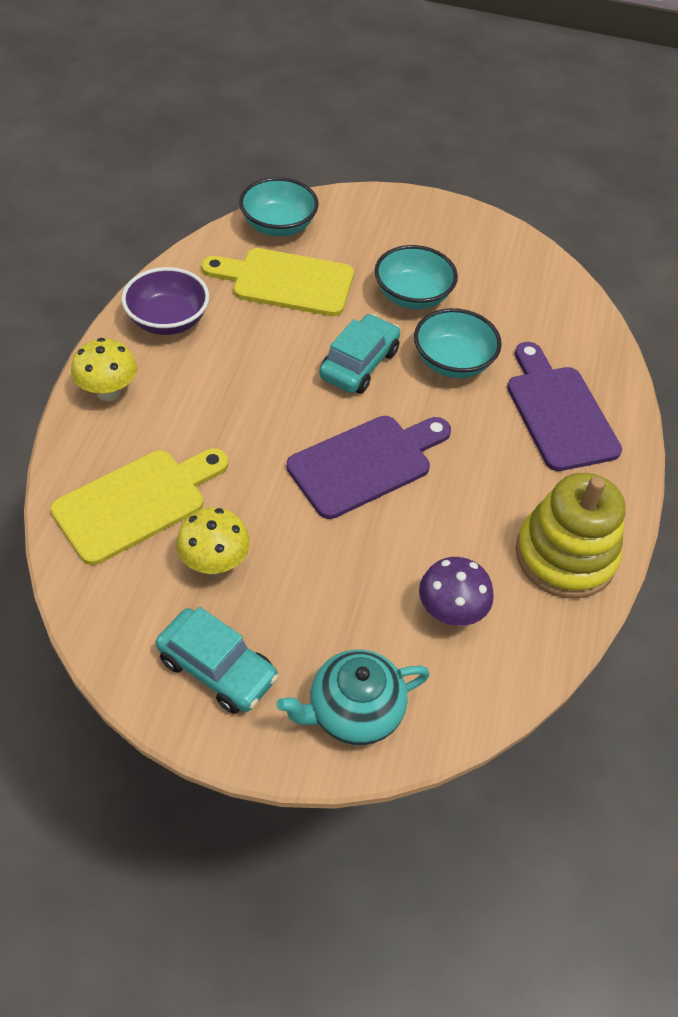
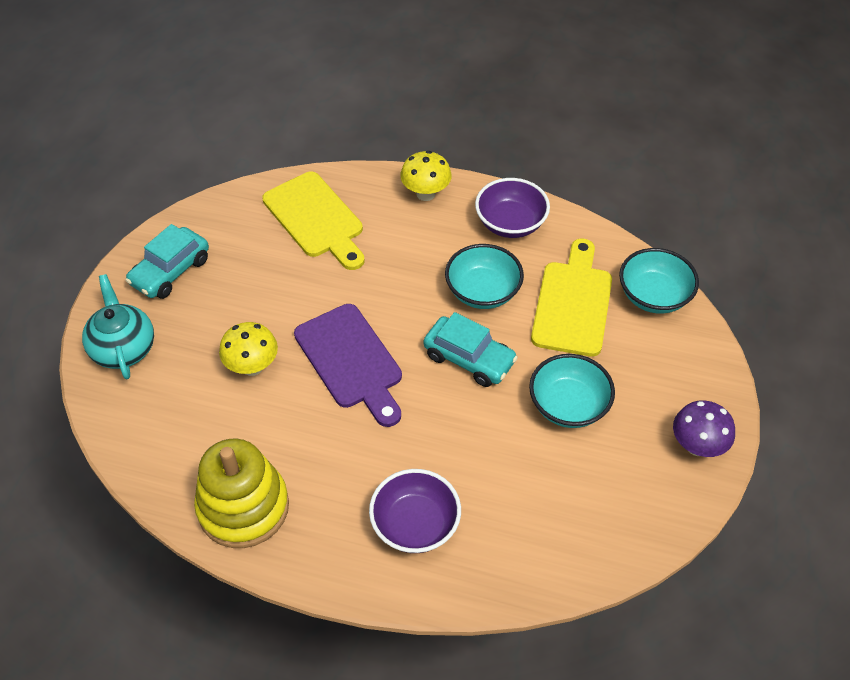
camera: 95 degrees right, 0 degrees up
yellow mushroom [176,508,250,575] -> yellow mushroom moved to [219,322,278,376]
turquoise bowl [414,308,502,378] -> turquoise bowl moved to [445,244,524,309]
purple mushroom [419,557,494,626] -> purple mushroom moved to [673,400,735,457]
purple cutting board [507,342,622,471] -> purple bowl [369,469,461,553]

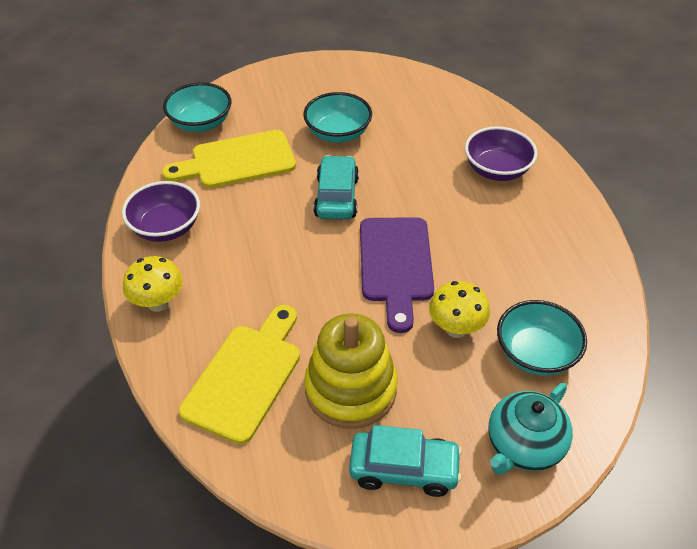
camera: 120 degrees left, 5 degrees down
yellow stacking toy [194,439,289,548] -> yellow stacking toy moved to [304,313,398,429]
purple cutting board [294,304,402,427] -> purple cutting board turned 150 degrees clockwise [360,217,434,333]
turquoise bowl [445,244,524,309] -> turquoise bowl moved to [497,300,587,376]
purple mushroom [673,400,735,457] -> none

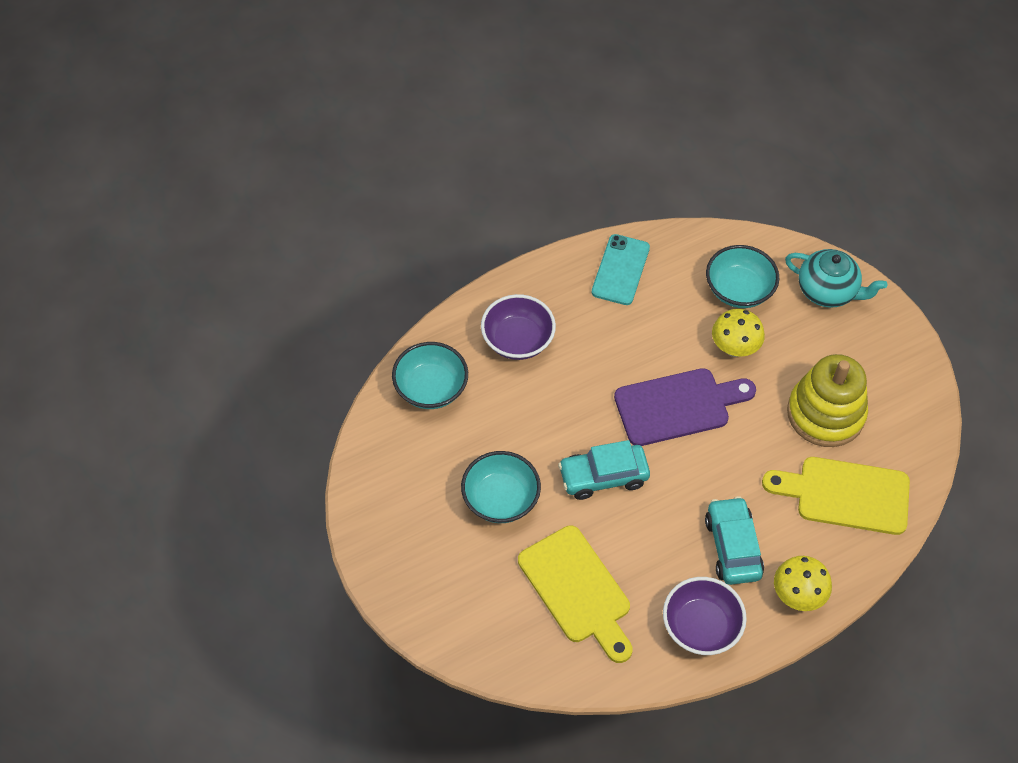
camera: 105 degrees left, 10 degrees up
turquoise bowl [163,82,232,132] -> turquoise bowl moved to [392,342,468,409]
turquoise car [349,425,462,497] -> turquoise car moved to [705,496,764,585]
none -> turquoise phone [592,234,650,305]

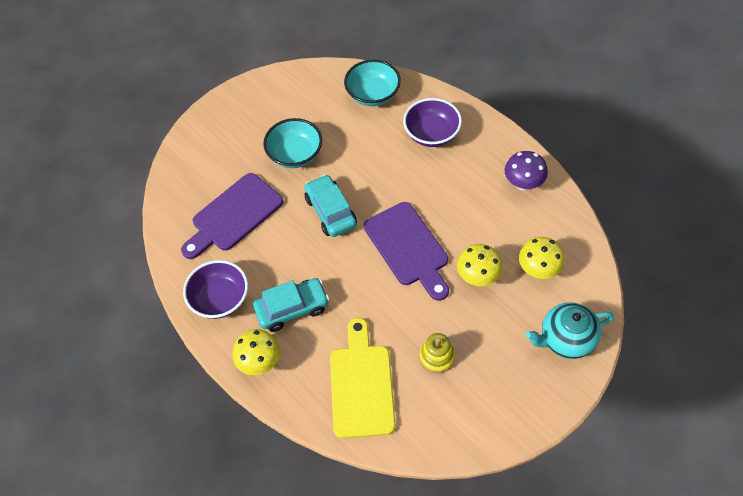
camera: 80 degrees right, 0 degrees up
yellow cutting board [518,525,633,663] -> purple cutting board [181,173,283,259]
turquoise phone [592,234,650,305] -> purple mushroom [505,151,548,191]
turquoise bowl [706,245,779,308] -> yellow mushroom [519,237,565,279]
turquoise teapot [785,249,887,308] -> turquoise teapot turned 60 degrees clockwise [526,302,614,359]
yellow stacking toy [787,354,868,447] -> yellow stacking toy [420,333,455,374], size x0.51

